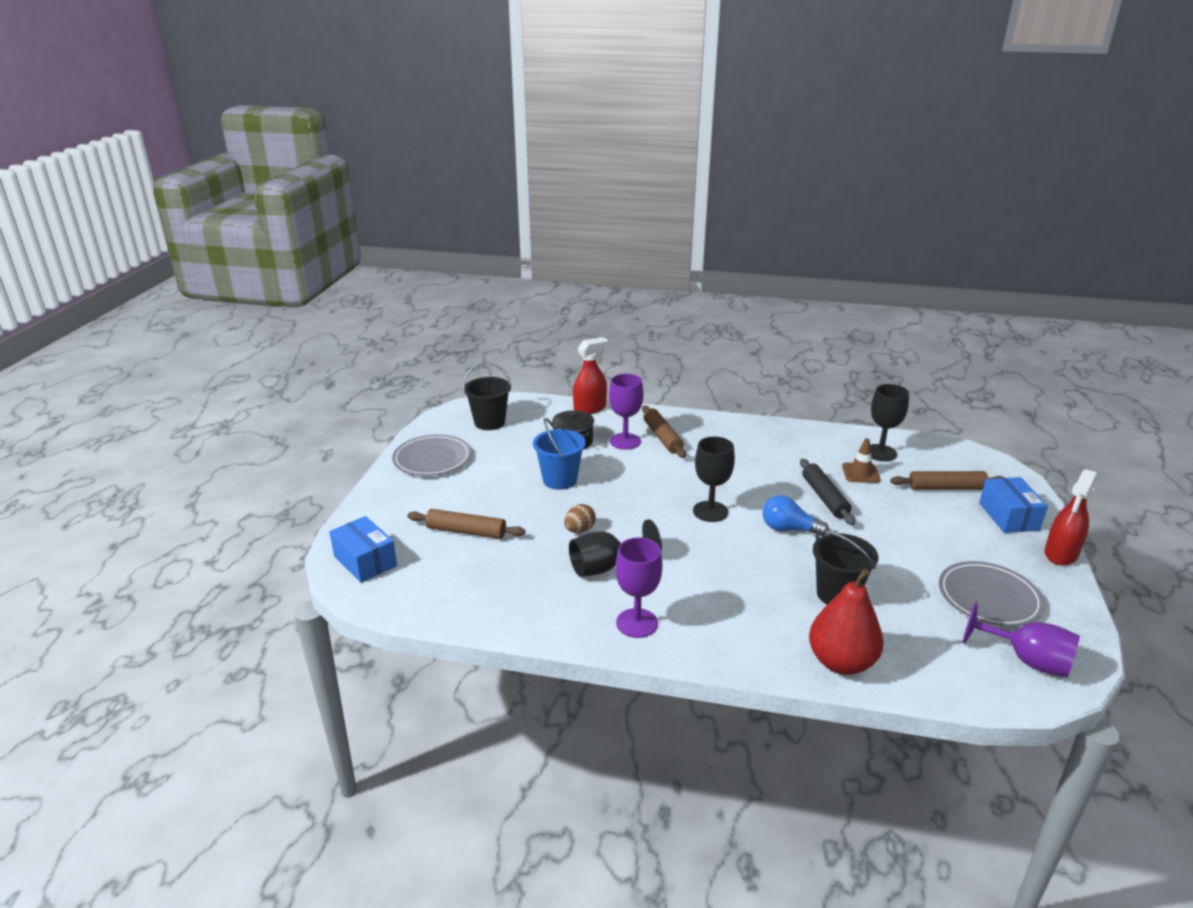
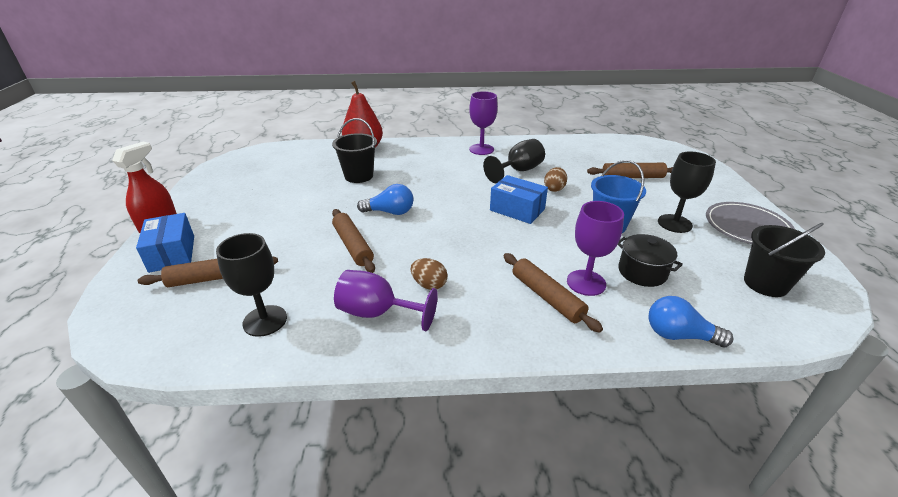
camera: 165 degrees right, 5 degrees up
blue box [329,516,397,583] -> blue box moved to [490,175,548,224]
red spray bottle [573,337,608,414] -> blue light bulb [649,296,733,347]
black goblet [693,437,735,522] -> black goblet moved to [658,151,716,233]
black rolling pin [800,459,855,525] -> brown rolling pin [332,209,375,273]
brown traffic cone [842,438,880,483] -> none
grey plate [939,561,1044,627] -> none
purple goblet [963,602,1080,678] -> purple goblet moved to [334,270,438,331]
none -> brown egg [411,258,448,290]

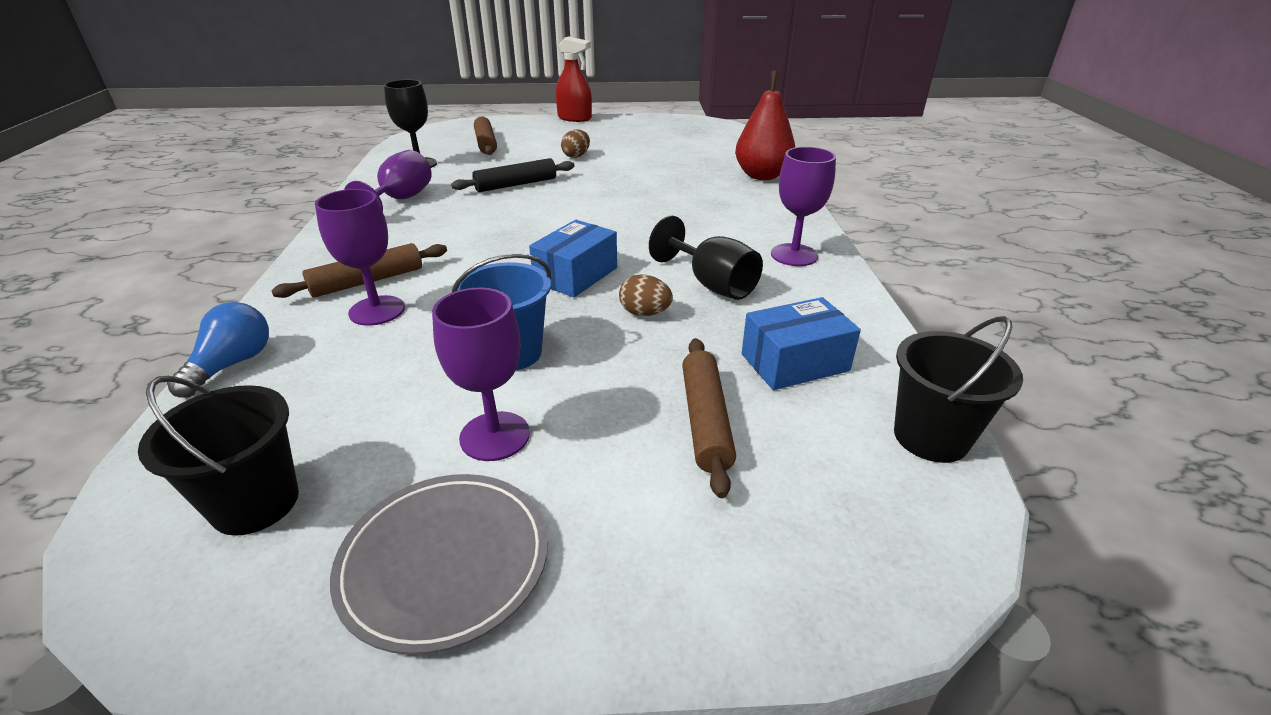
camera: 90 degrees right, 0 degrees up
blue box [136,213,194,273] -> blue box moved to [742,297,861,390]
black bucket [332,118,377,183] -> black bucket moved to [894,316,1023,463]
brown rolling pin [332,209,375,273] -> black rolling pin [451,158,575,192]
blue light bulb [357,184,413,215] -> none
brown egg [411,258,448,290] -> brown egg moved to [561,130,590,158]
black pot [618,234,683,287] -> none
black goblet [658,151,716,233] -> purple goblet [432,288,530,461]

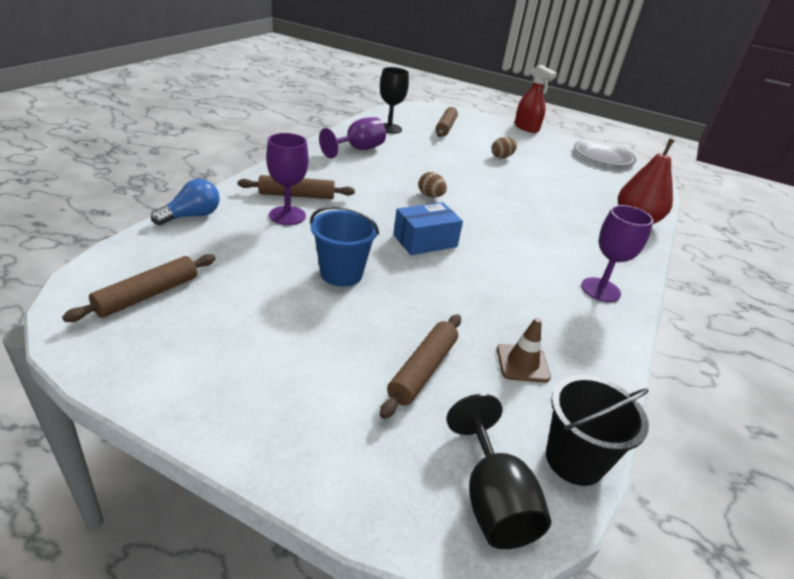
camera: 25 degrees right, 0 degrees up
black bucket [138,376,299,536] -> brown rolling pin [62,254,216,322]
grey plate [330,474,548,655] -> grey plate moved to [574,140,636,166]
purple goblet [432,288,530,461] -> none
black rolling pin [451,158,575,192] -> none
brown egg [619,274,673,316] -> brown egg moved to [418,172,447,198]
black goblet [649,216,763,300] -> black goblet moved to [446,394,551,549]
blue box [742,297,861,390] -> brown traffic cone [497,318,551,383]

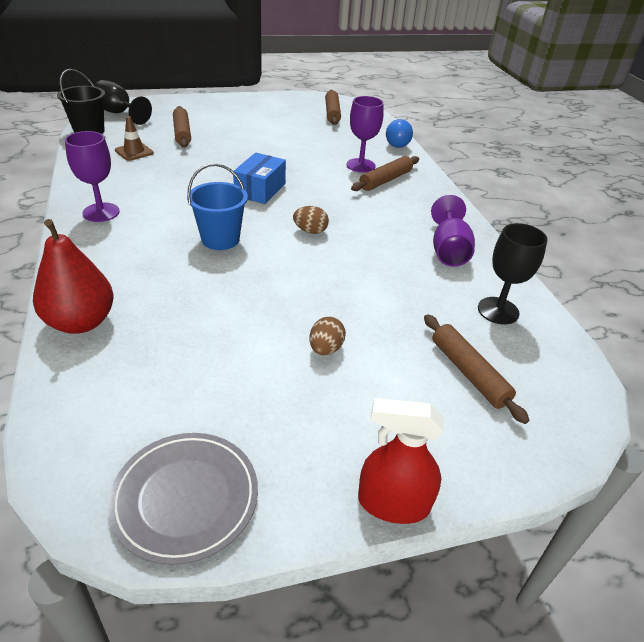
camera: 140 degrees right, 5 degrees up
blue bucket [310,206,379,287] -> blue bucket moved to [187,163,248,250]

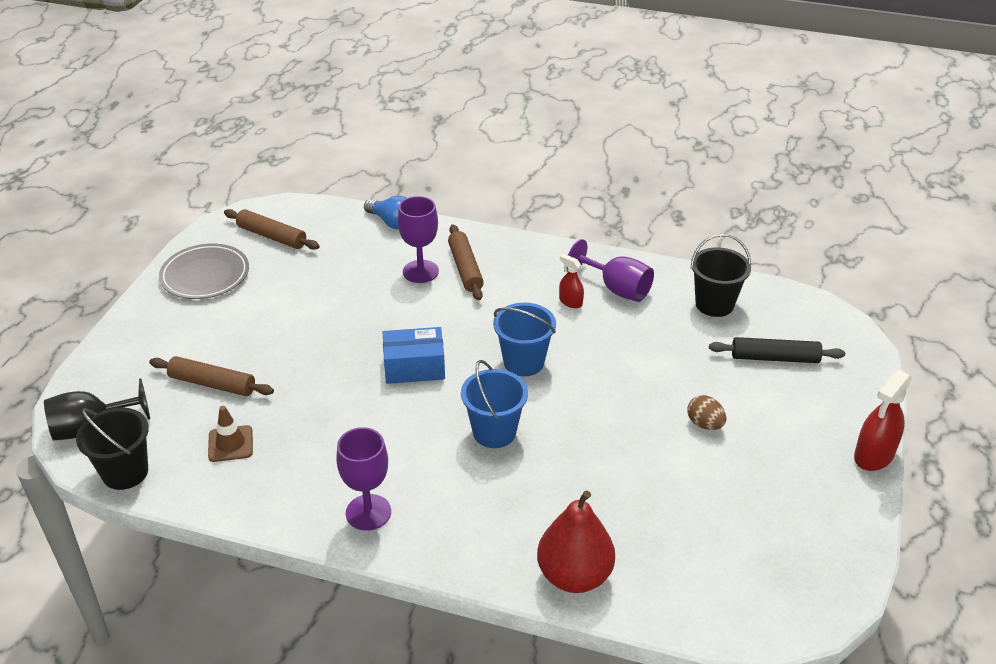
camera: 55 degrees left, 0 degrees up
grey plate [108,433,258,565] -> grey plate moved to [159,244,249,299]
blue box [233,153,286,204] -> blue box turned 60 degrees counterclockwise [383,327,445,384]
brown egg [293,206,329,234] -> blue bucket [493,303,556,376]
brown rolling pin [424,314,529,424] -> black rolling pin [709,337,845,363]
black goblet [478,223,548,324] -> black bucket [691,234,751,317]
none -> red spray bottle [559,254,584,308]

